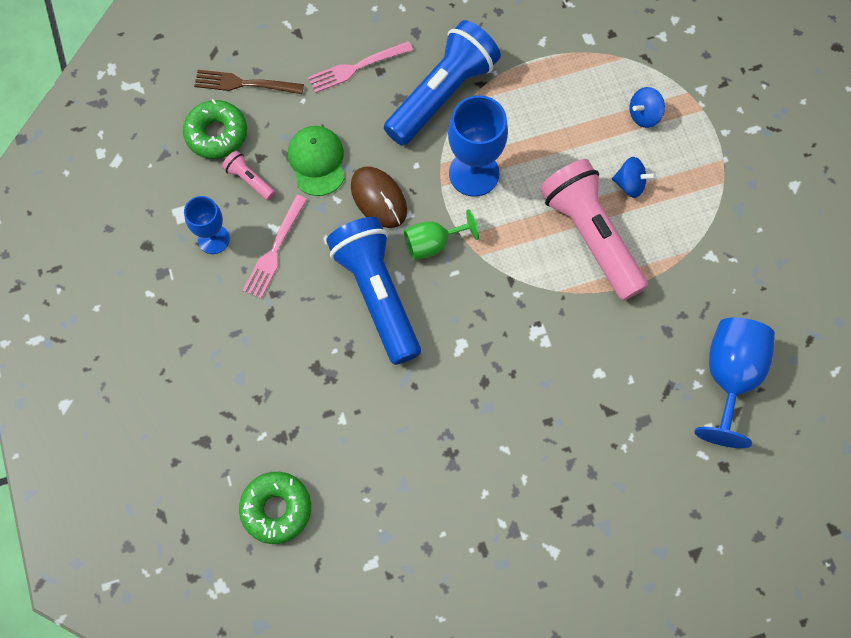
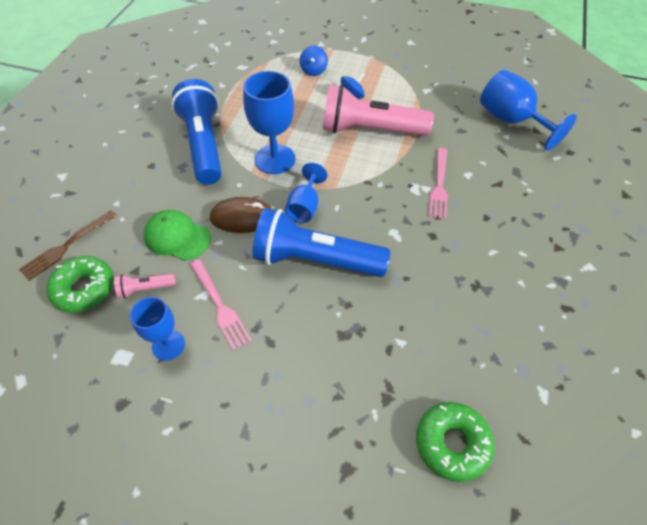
camera: 55 degrees left, 15 degrees down
pink fork [308,41,413,93] -> pink fork moved to [429,148,448,219]
green goblet [404,209,479,260] -> blue goblet [285,163,327,223]

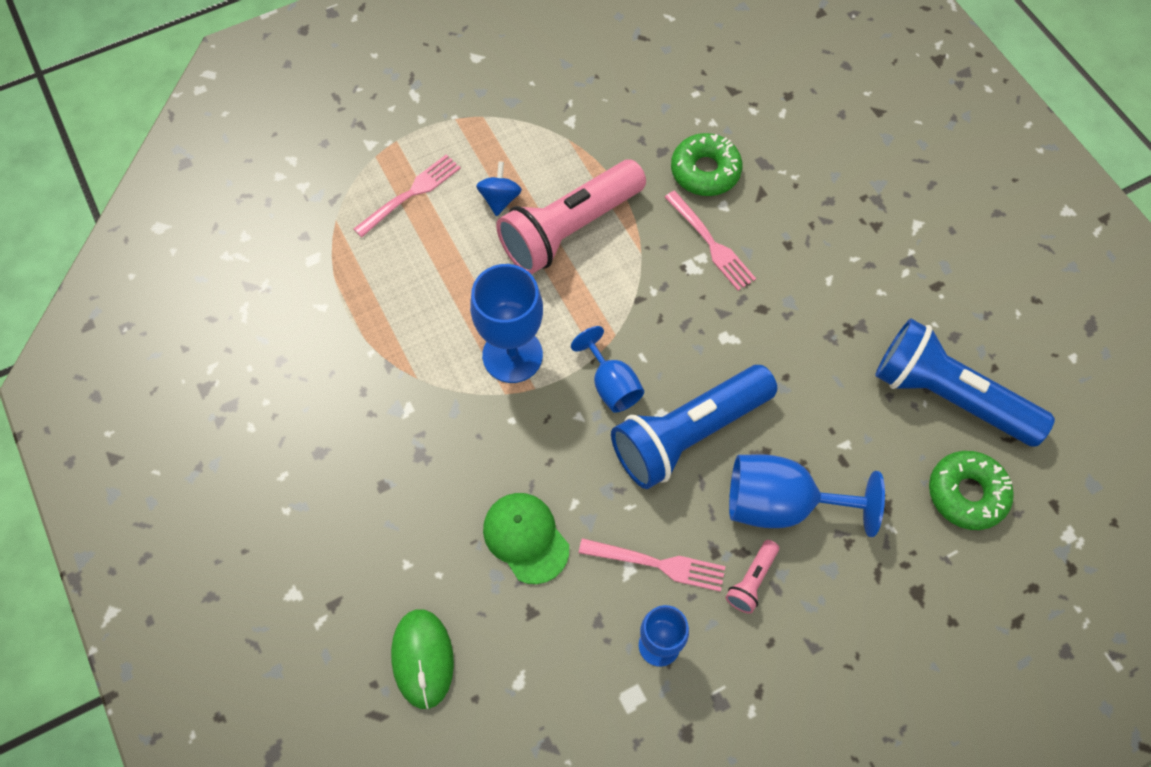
camera: 45 degrees left, 10 degrees up
brown fork [19,210,117,281] -> green mouse [391,609,454,709]
green donut [46,256,114,313] -> green donut moved to [671,133,742,196]
pink flashlight [114,273,176,298] -> pink flashlight moved to [726,540,779,613]
green cap [144,210,211,261] -> green cap turned 75 degrees clockwise [483,493,569,584]
blue flashlight [171,79,222,185] -> blue flashlight moved to [875,318,1055,447]
brown mouse [210,197,272,233] -> none
blue spinning top [300,46,328,76] -> pink fork [353,154,461,237]
blue goblet [480,70,577,151] -> blue goblet moved to [729,454,885,537]

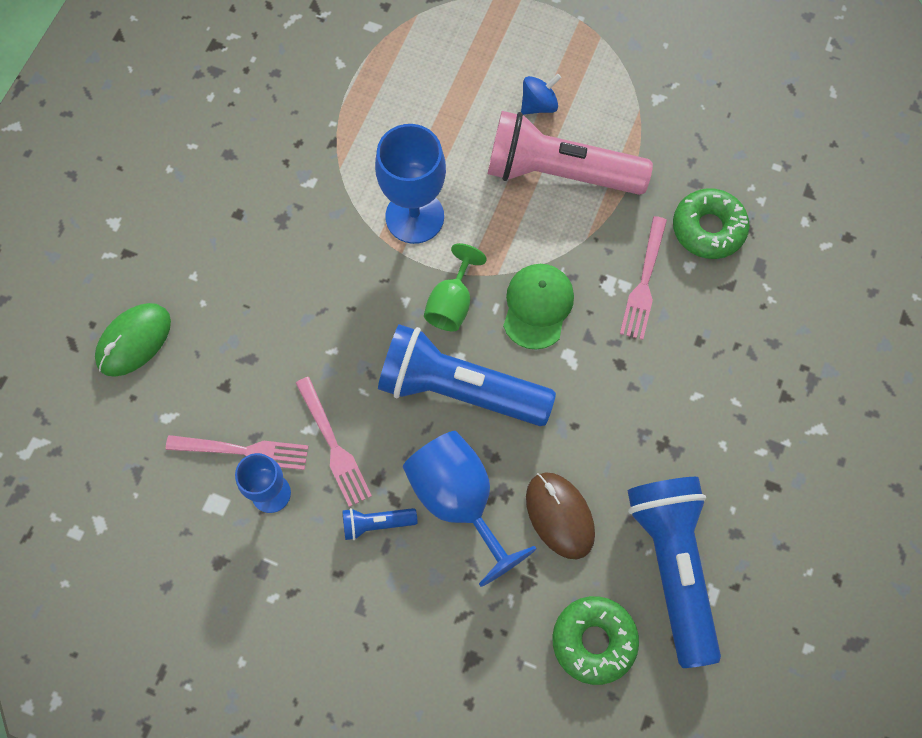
camera: 50 degrees right, 5 degrees up
pink fork [353,154,461,237] -> pink fork moved to [166,435,308,470]
green cap [483,493,569,584] -> green cap moved to [503,264,574,350]
blue goblet [571,326,644,413] -> green goblet [424,243,487,331]
pink flashlight [726,540,779,613] -> blue flashlight [342,508,418,540]
none -> brown mouse [526,472,595,560]

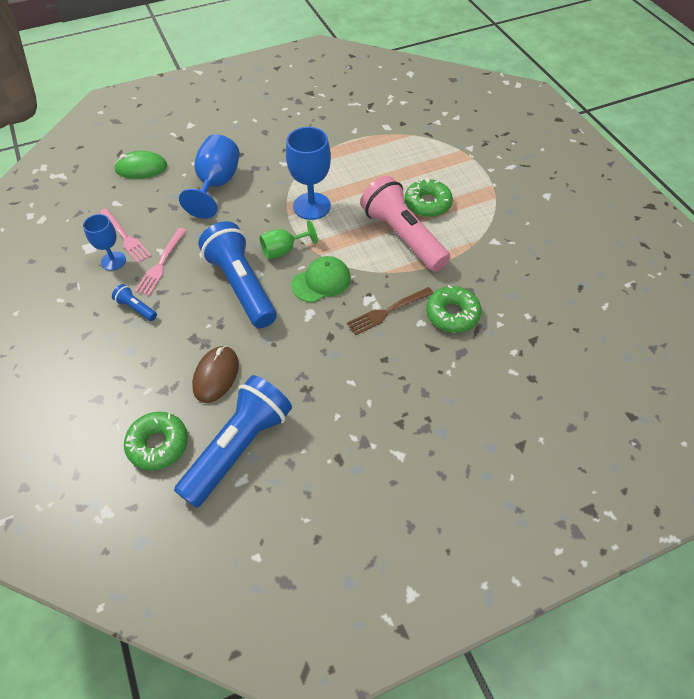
camera: 45 degrees right, 15 degrees down
blue goblet [403,431,537,587] -> blue goblet moved to [179,134,240,219]
blue spinning top [521,73,561,115] -> green donut [404,178,453,217]
pink fork [620,216,667,340] -> brown fork [347,287,433,335]

